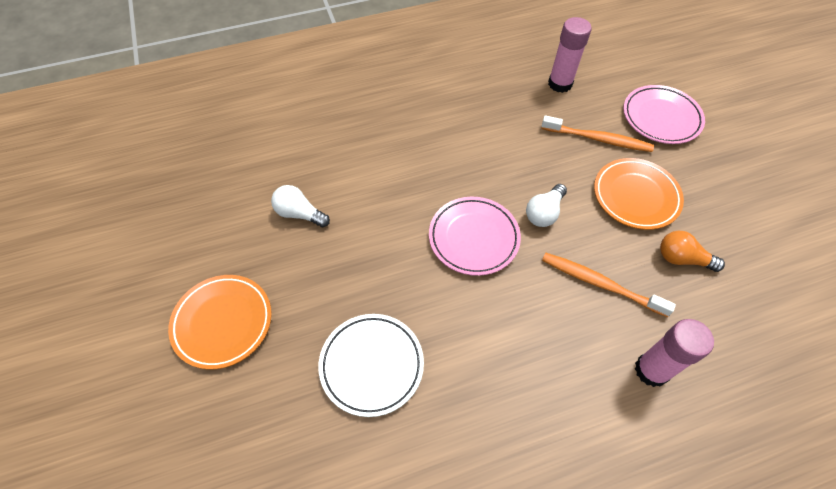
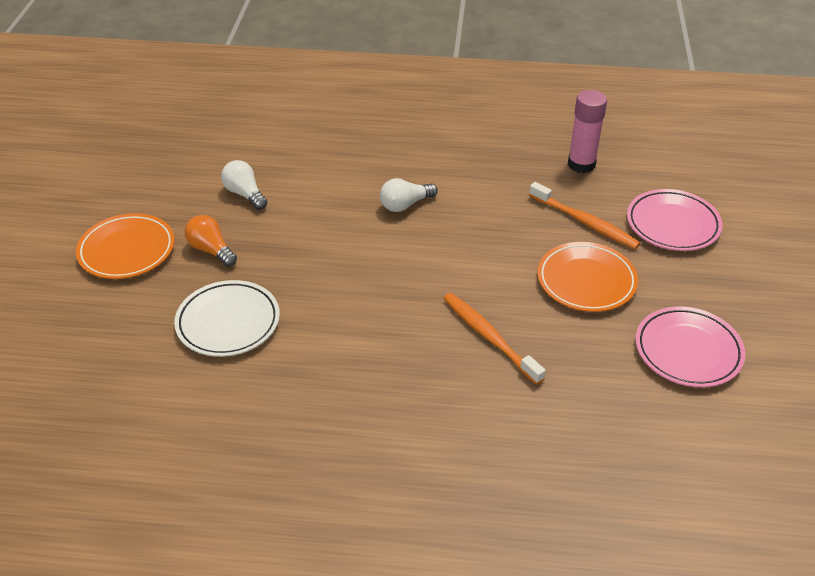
camera: 25 degrees right, 15 degrees down
pink plate [429,197,521,276] -> pink plate moved to [636,307,746,387]
white light bulb [526,184,567,227] -> white light bulb moved to [380,178,438,212]
pink glue stick [635,319,714,387] -> none
orange light bulb [660,231,725,272] -> orange light bulb moved to [185,215,237,267]

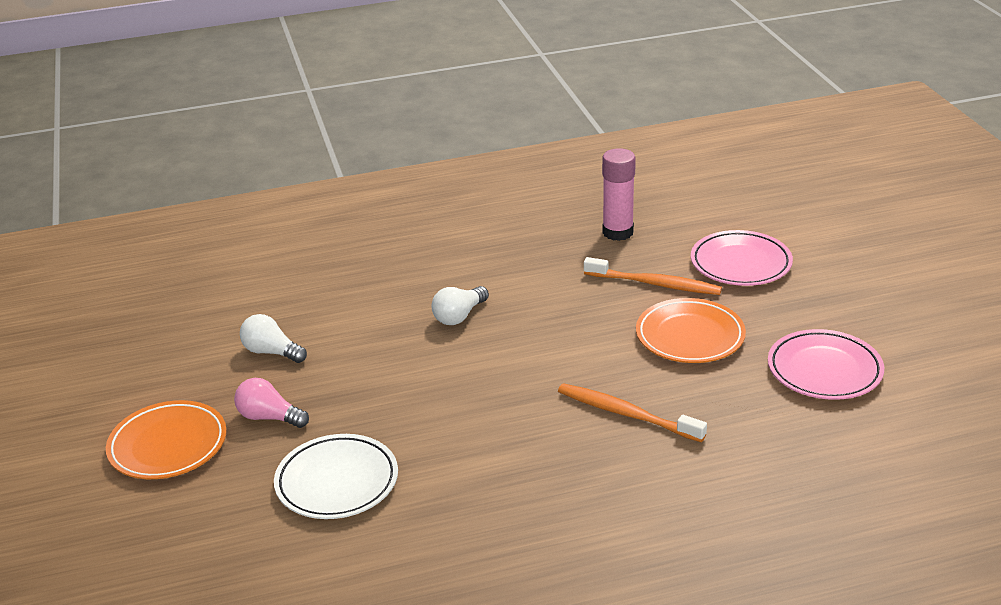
camera: 20 degrees left, 10 degrees down
orange light bulb [185,215,237,267] -> pink light bulb [234,378,309,428]

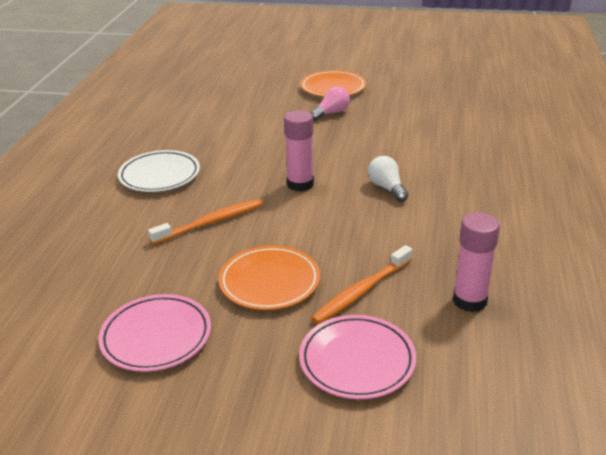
camera: 115 degrees right, 0 degrees up
white light bulb [240,314,307,363] -> none
white plate [274,434,398,519] -> white plate moved to [118,150,200,192]
none -> pink glue stick [284,110,314,192]

